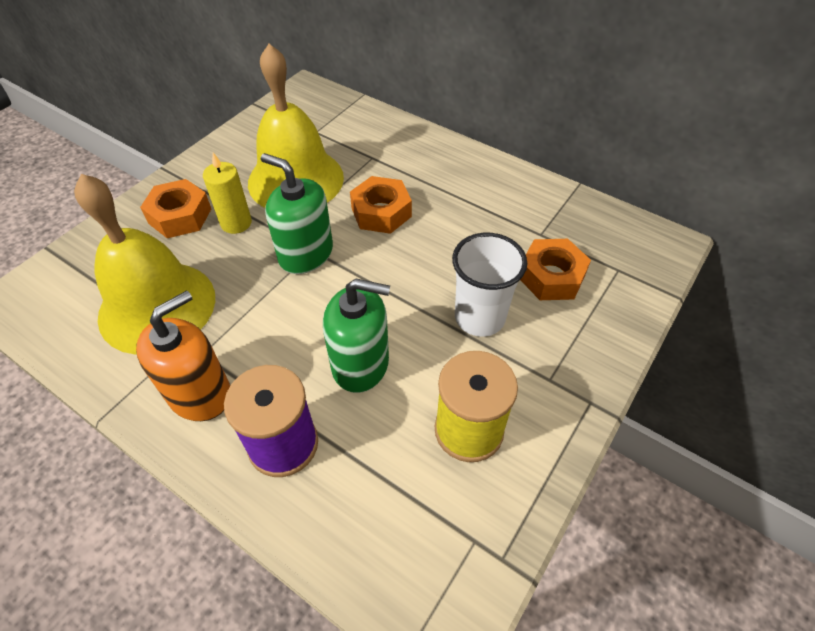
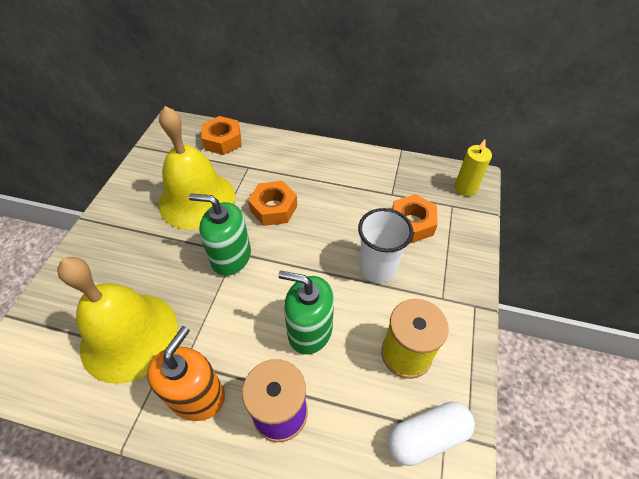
camera: 20 degrees left, 0 degrees up
orange nut [140,179,211,238] -> orange nut moved to [201,116,242,155]
yellow candle [203,153,252,234] -> yellow candle moved to [455,140,492,196]
green soap dispenser [323,279,390,393] -> green soap dispenser turned 150 degrees counterclockwise [278,271,334,355]
none -> white capsule [387,402,475,466]

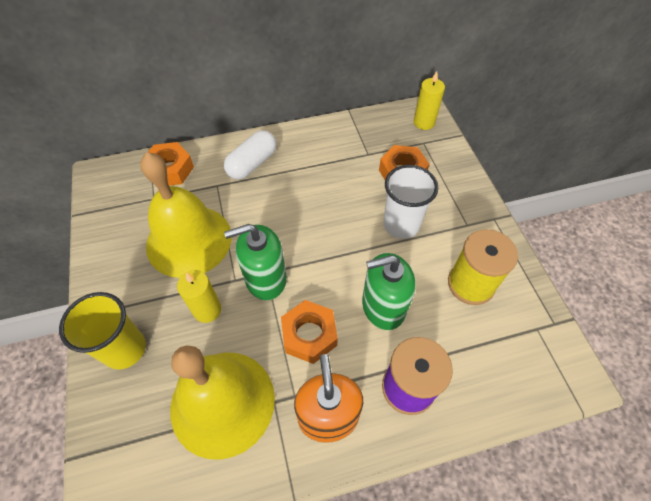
camera: 30 degrees left, 5 degrees up
orange nut [248,181,297,226] -> orange nut moved to [281,300,338,364]
white capsule [387,402,475,466] -> white capsule moved to [224,130,276,180]
none -> yellow cup [59,292,146,370]
none -> yellow candle [177,270,221,323]

